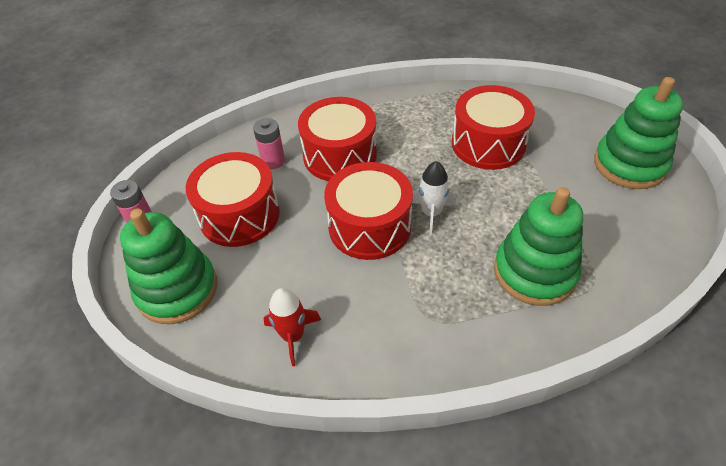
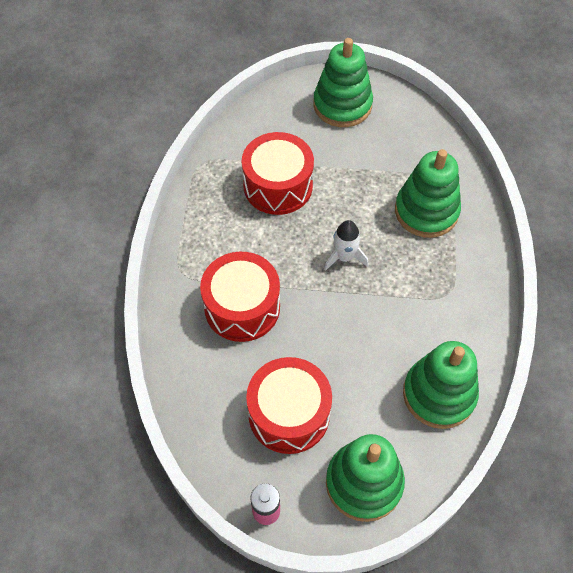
camera: 75 degrees left, 10 degrees up
pink battery [253,118,285,169] -> none
red rocket [263,288,321,366] -> green stacking toy [403,341,479,429]
red drum [324,162,413,260] -> none

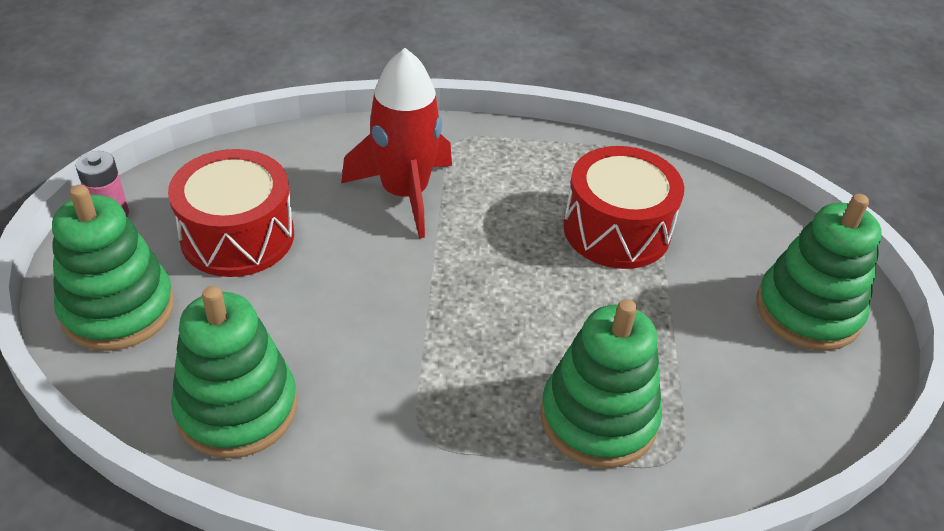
camera: 85 degrees right, 15 degrees down
red drum [200,252,280,342] -> red rocket [341,48,452,239]
white rocket [324,220,368,271] -> none

